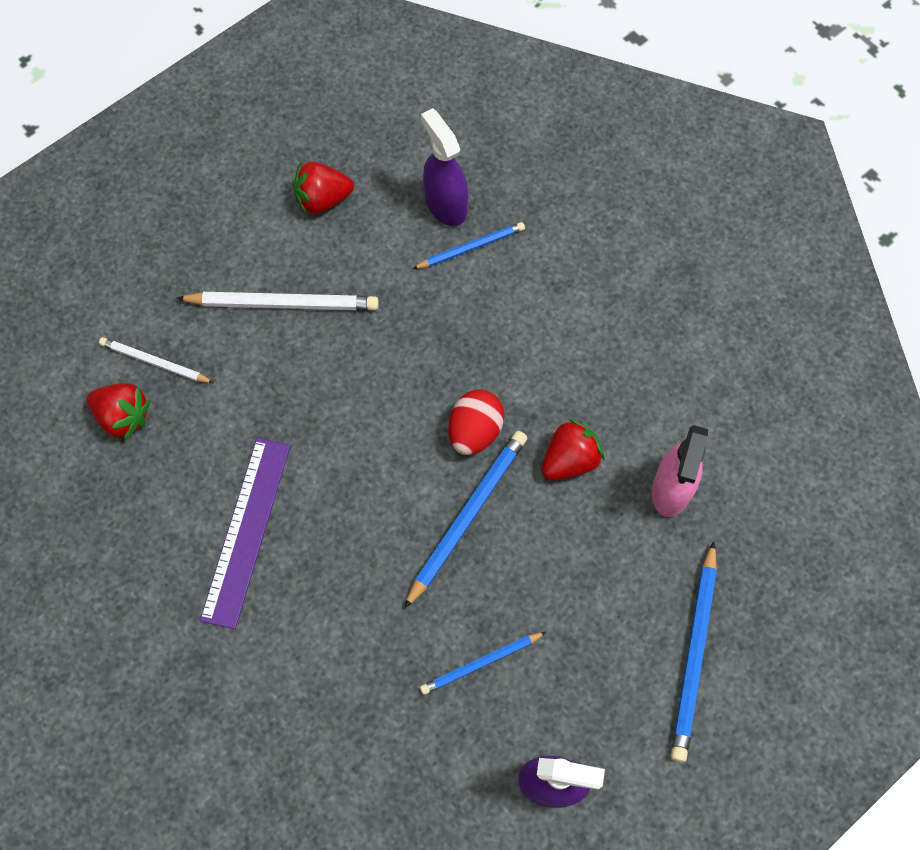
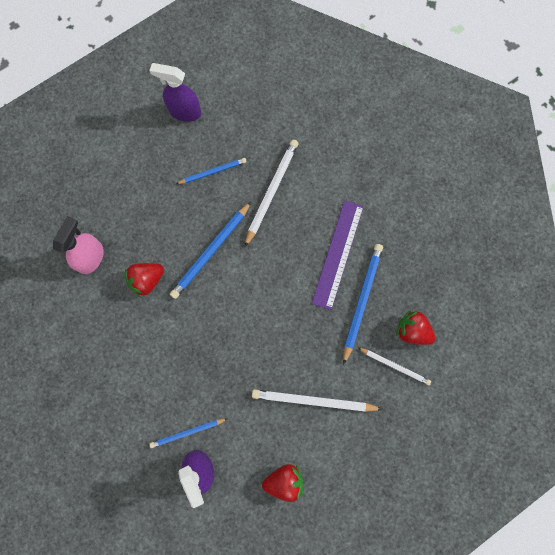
camera: 175 degrees left, 10 degrees up
red egg [448,390,504,455] -> none
blue pencil [671,541,717,762] -> blue pencil moved to [343,244,383,365]
none -> white pencil [245,139,298,247]

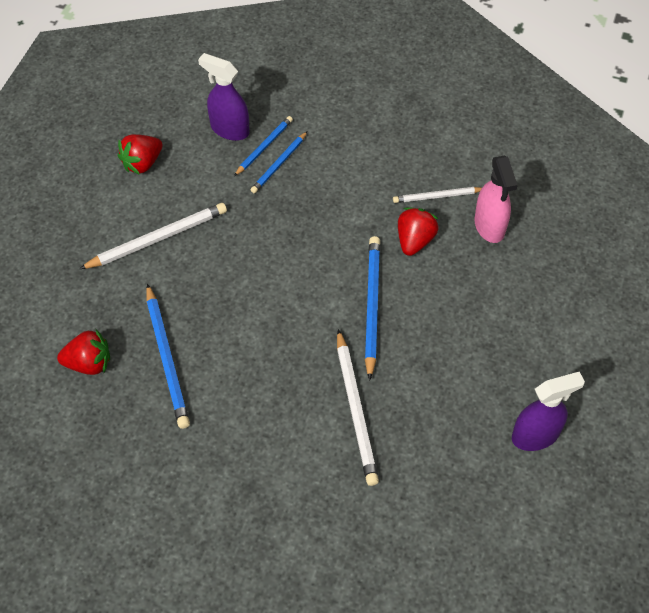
camera: 145 degrees right, 20 degrees down
blue pencil [176,158,247,184] -> blue pencil moved to [251,131,308,193]
purple ruler [312,200,364,310] -> none
white pencil [358,348,431,385] -> white pencil moved to [393,187,482,203]

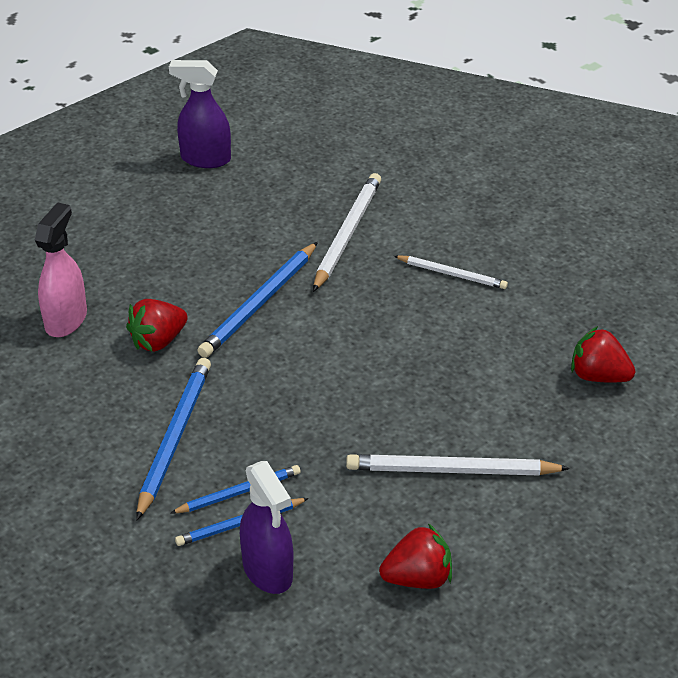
camera: 150 degrees left, 15 degrees down
blue pencil [146,284,190,429] -> blue pencil moved to [136,358,211,521]
white pencil [393,187,482,203] -> white pencil moved to [394,255,508,289]

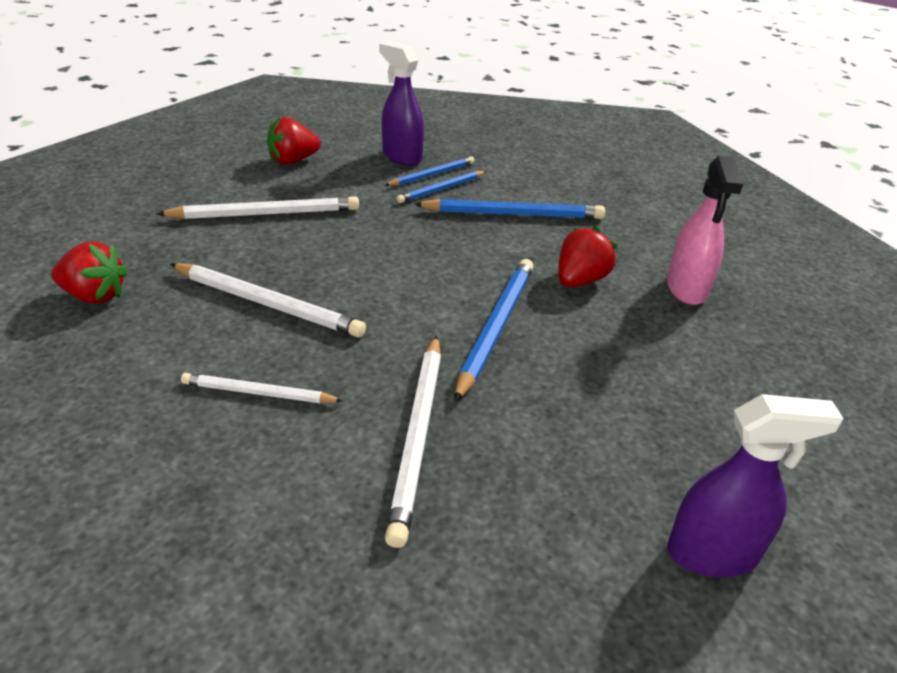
camera: 165 degrees right, 5 degrees down
blue pencil [136,358,211,521] -> blue pencil turned 90 degrees counterclockwise [414,199,605,219]
none -> white pencil [170,263,366,338]

